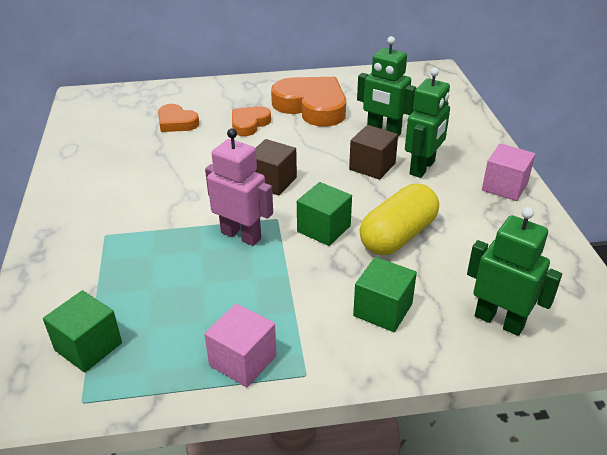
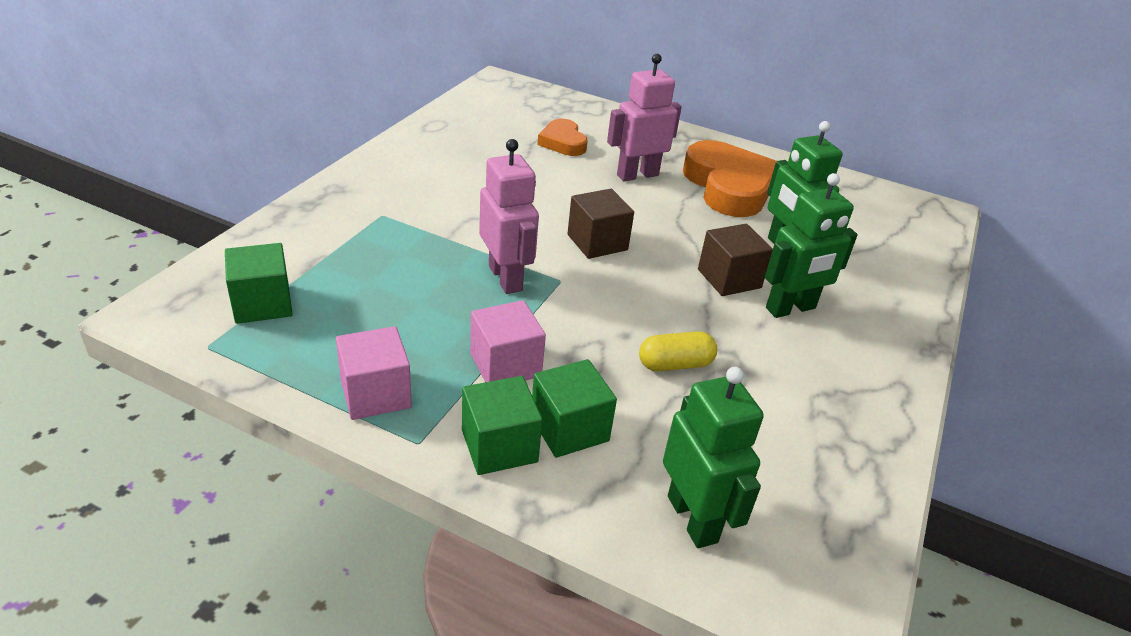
camera: 30 degrees right, 0 degrees up
orange heart [232,106,271,136] -> pink robot [607,54,682,182]
green cube [297,182,352,246] -> green cube moved to [462,376,543,475]
yellow capsule [360,184,439,255] -> yellow capsule [639,331,717,371], size x0.58
pink cube [482,143,535,201] -> pink cube moved to [470,300,546,382]

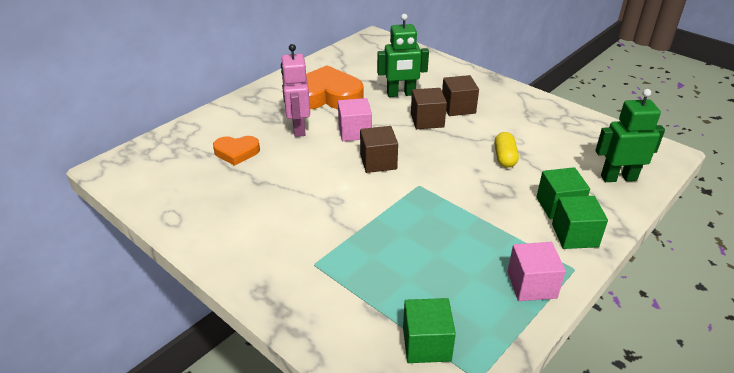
camera: 70 degrees left, 0 degrees up
pink cube [470,300,546,382] -> pink cube moved to [338,98,372,141]
pink robot [479,139,539,294] -> none
green robot [765,173,858,318] -> brown cube [442,75,479,116]

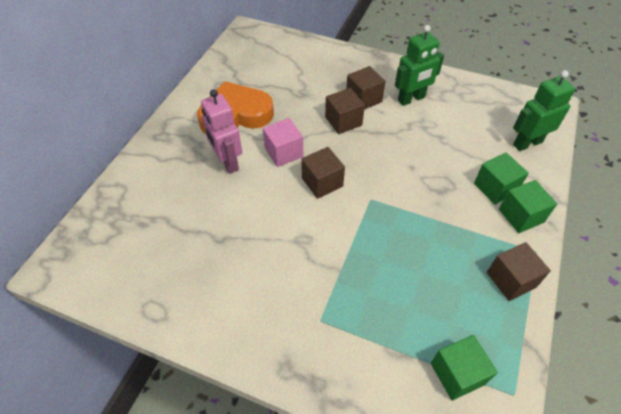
camera: 20 degrees left, 15 degrees up
orange heart [213,136,260,166] -> none
green robot [377,14,429,97] -> green robot moved to [395,25,444,106]
yellow capsule [494,132,519,168] -> none
pink cube [507,242,566,301] -> brown cube [487,242,551,301]

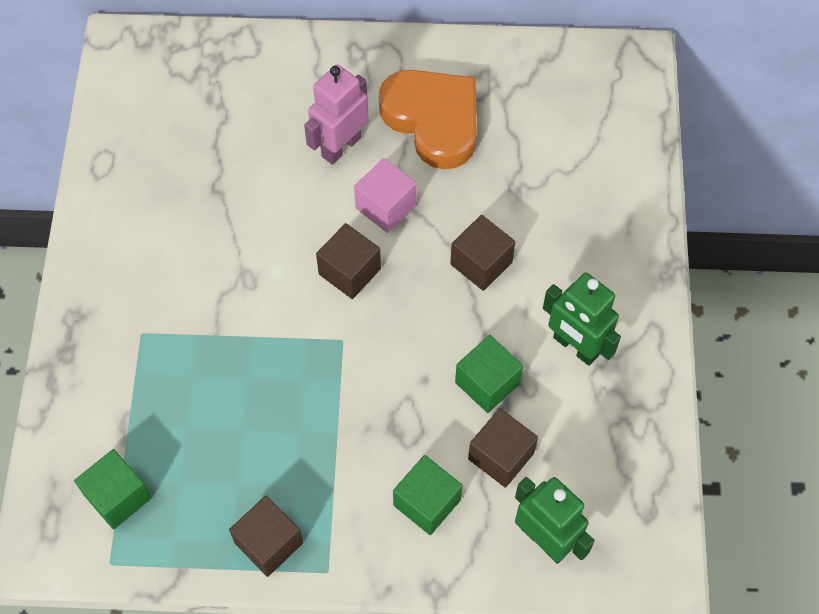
camera: 70 degrees right, 10 degrees up
brown cube [346,66,386,110] -> brown cube moved to [468,408,538,488]
green cube [499,180,557,233] -> green cube moved to [455,335,523,413]

